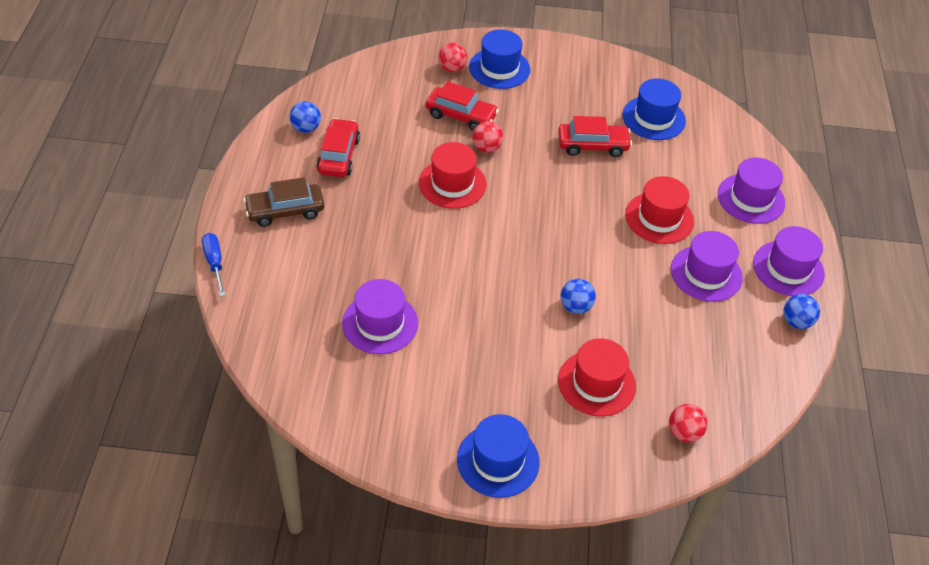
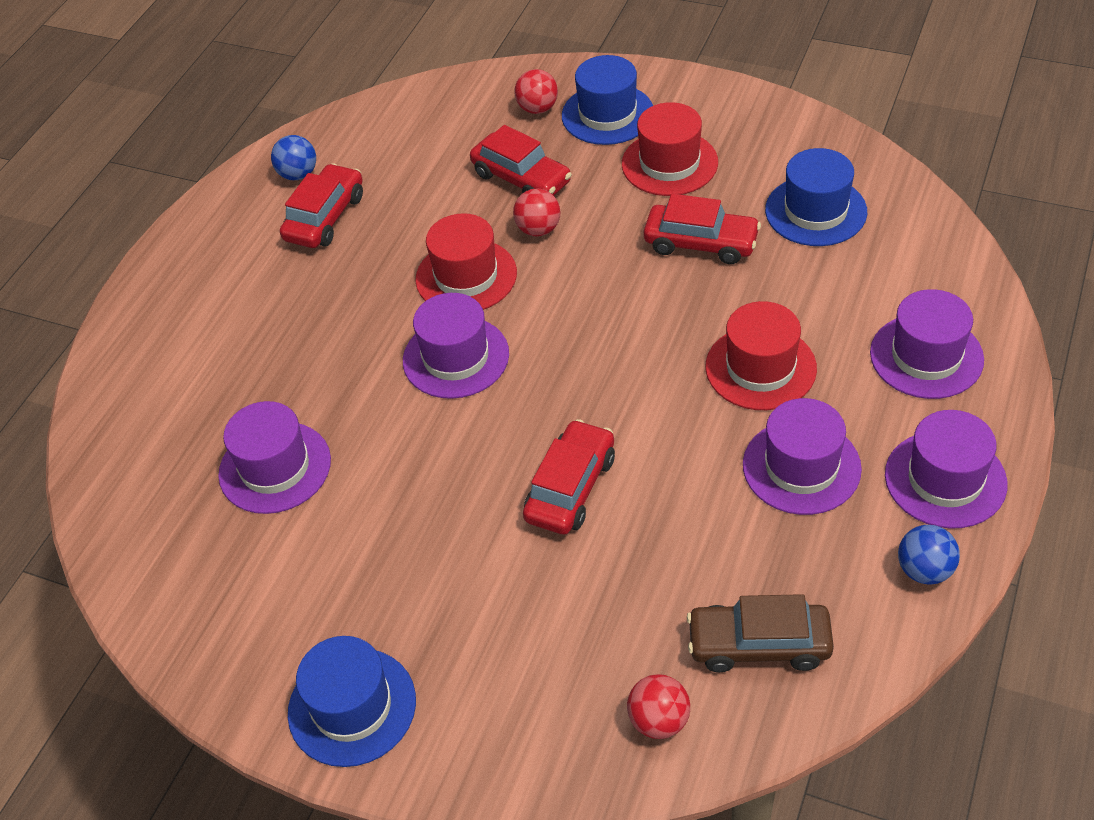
camera: 25 degrees right, 0 degrees up
blue screwdriver [202,233,225,296] -> none
brown car [243,177,324,227] -> brown car moved to [687,594,834,672]
red hat [558,338,636,416] -> red hat moved to [622,102,718,196]
blue ball [560,279,596,314] -> red car [523,419,615,535]
none -> purple hat [403,293,509,399]

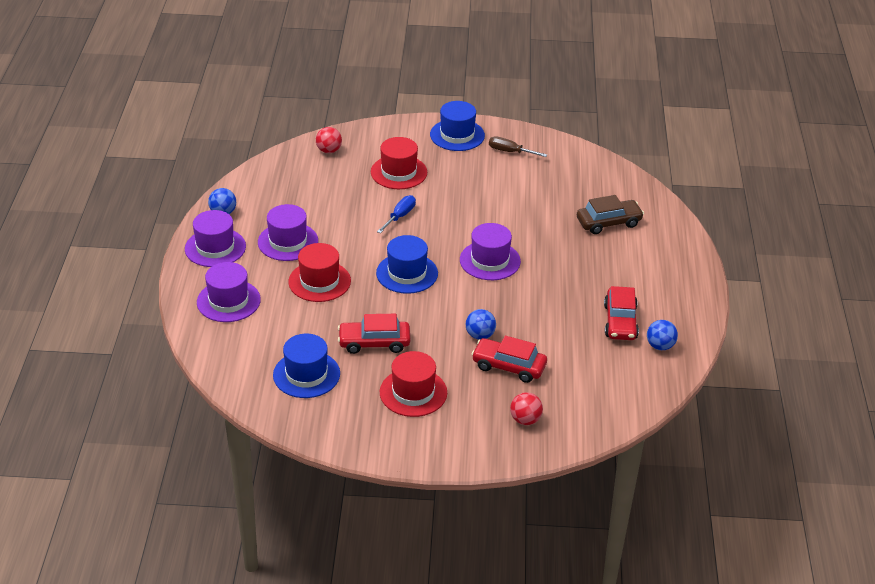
camera: 155 degrees right, 10 degrees down
purple hat [218,401,331,514] -> none
red hat [415,213,517,310] -> red hat moved to [371,137,427,189]
red ball [513,189,560,236] -> blue ball [466,309,496,340]
red car [523,419,615,535] -> blue screwdriver [377,195,416,233]
blue hat [562,55,653,145] -> blue hat moved to [376,235,438,294]
brown car [687,594,834,672] -> brown car moved to [577,195,644,234]
none -> brown screwdriver [489,136,547,157]

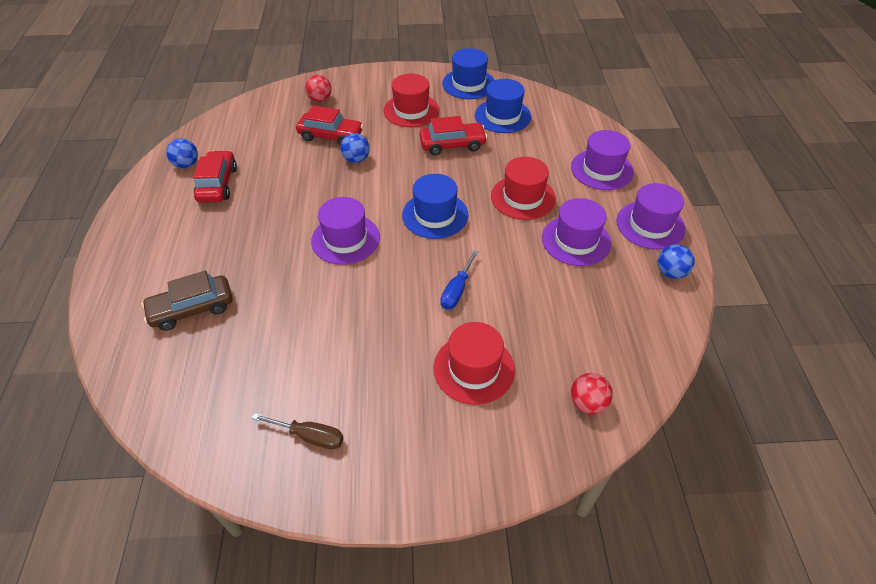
camera: 175 degrees right, 10 degrees up
blue hat [430,101,485,151] -> blue hat moved to [442,48,494,99]

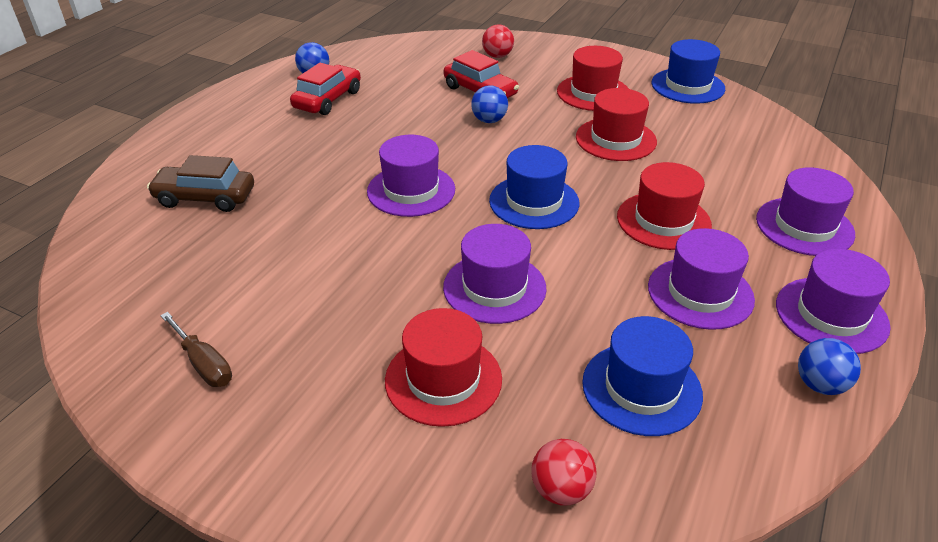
camera: 30 degrees right, 10 degrees down
red car [419,116,488,156] -> red hat [576,88,657,161]
blue screwdriver [441,250,479,310] -> purple hat [443,224,547,324]
blue hat [475,79,531,133] -> blue hat moved to [582,316,703,436]

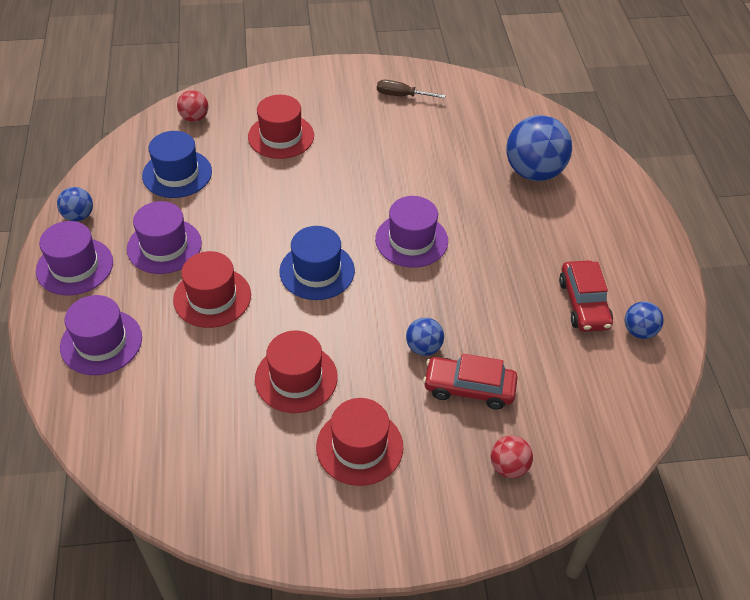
camera: 145 degrees right, 10 degrees up
brown car [147,155,254,212] -> blue ball [506,115,572,181]
purple hat [443,224,547,324] -> none
blue hat [651,39,725,104] -> none

